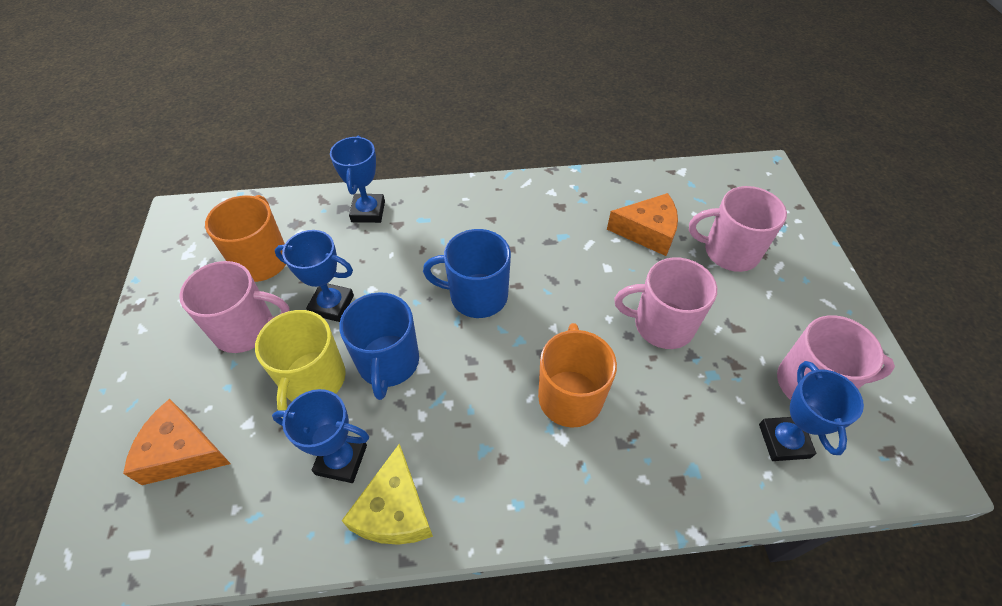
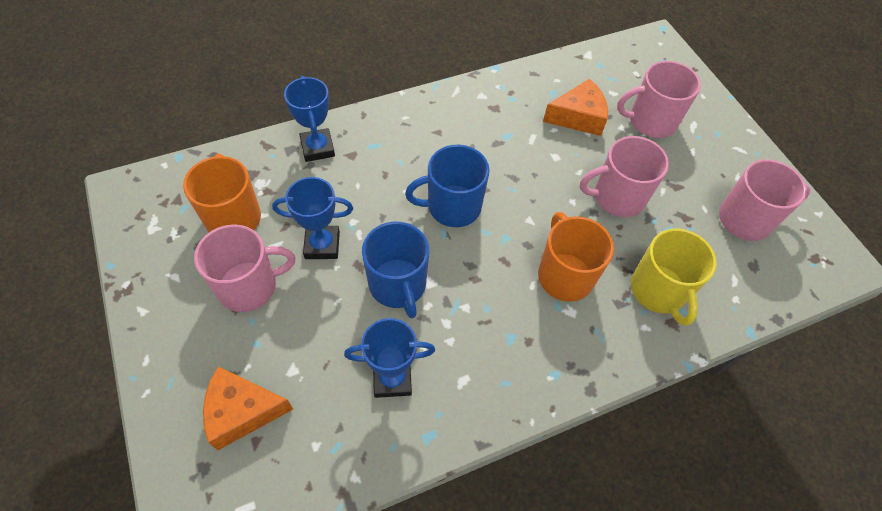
camera: 20 degrees left, 5 degrees up
yellow mug [255,310,346,410] -> yellow mug moved to [631,228,717,326]
yellow cheese [342,443,433,545] -> none
blue trophy [759,361,864,461] -> none

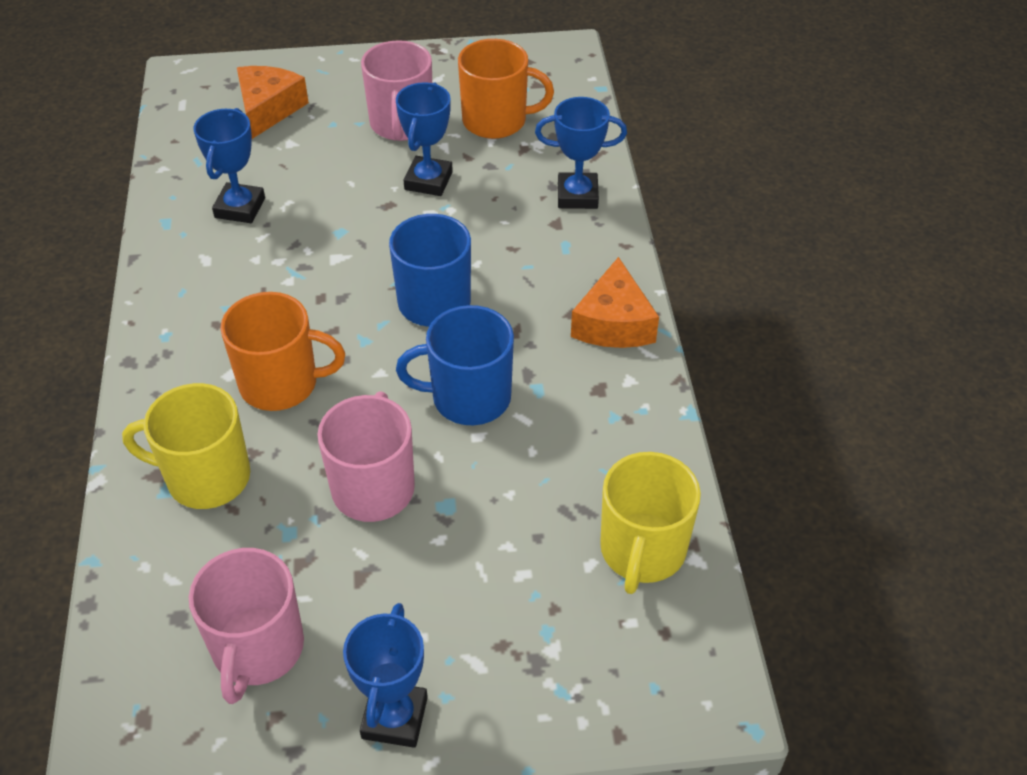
camera: 110 degrees right, 10 degrees down
blue mug [362,222,429,318] -> blue mug moved to [396,305,514,425]
orange cheese [543,79,608,136] -> orange cheese moved to [571,257,659,348]
pink mug [617,61,701,138] -> none
none -> blue trophy [343,603,428,748]
none -> yellow mug [600,452,701,594]

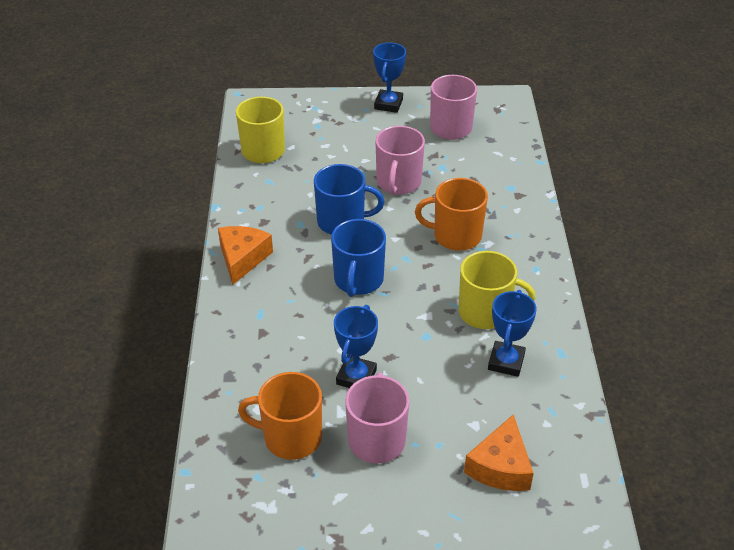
camera: 175 degrees left, 5 degrees down
yellow mug [122,383,250,509] -> yellow mug moved to [458,251,535,329]
blue trophy [535,97,627,209] -> none

